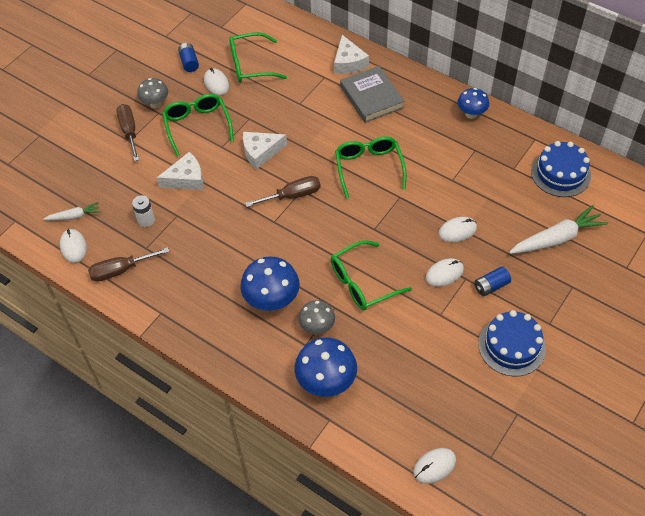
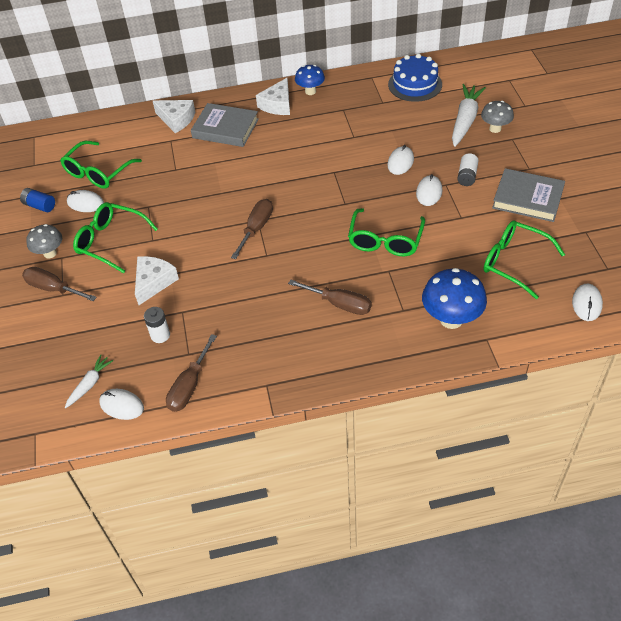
camera: 45 degrees left, 5 degrees down
blue mushroom [240,257,300,311] -> brown screwdriver [288,280,372,315]
white cheese [243,132,287,169] -> white cheese moved to [256,78,290,115]
grey mushroom [298,300,335,334] -> grey mushroom moved to [481,101,514,133]
green glasses [335,136,406,198] -> green glasses moved to [483,220,565,299]
blue battery [474,266,511,296] -> white battery [457,153,479,186]
blue cake [478,310,546,376] -> grey book [492,168,565,222]

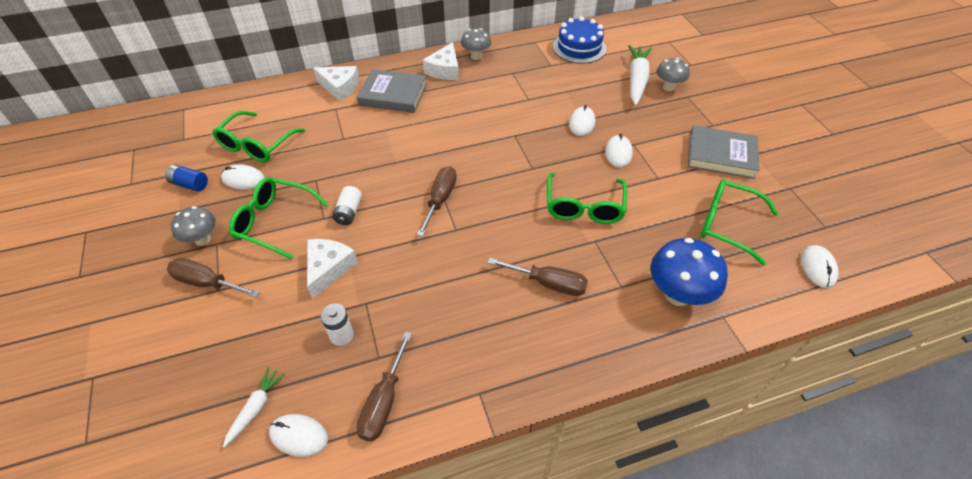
camera: 10 degrees left, 0 degrees up
blue mushroom [295,65,325,95] -> grey mushroom [461,28,491,60]
white battery [457,153,479,186] -> white battery moved to [332,186,362,225]

